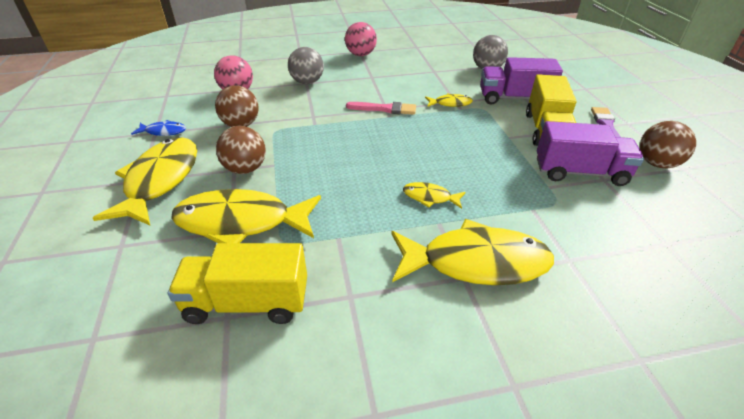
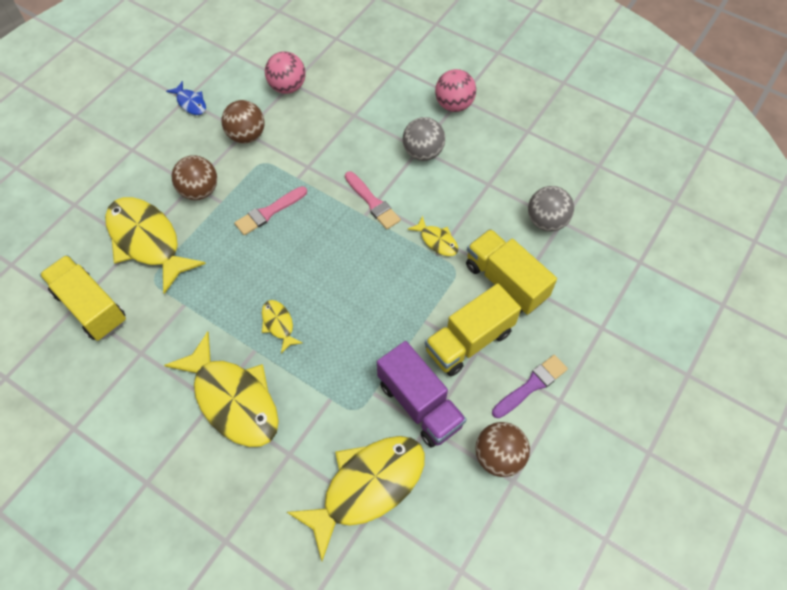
camera: 45 degrees right, 20 degrees up
yellow fish [93,137,197,225] -> yellow fish moved to [287,436,425,561]
grey ball [288,47,324,84] -> grey ball moved to [403,117,445,161]
purple truck [480,57,563,104] -> yellow truck [466,229,557,315]
none -> pink brush [234,186,307,235]

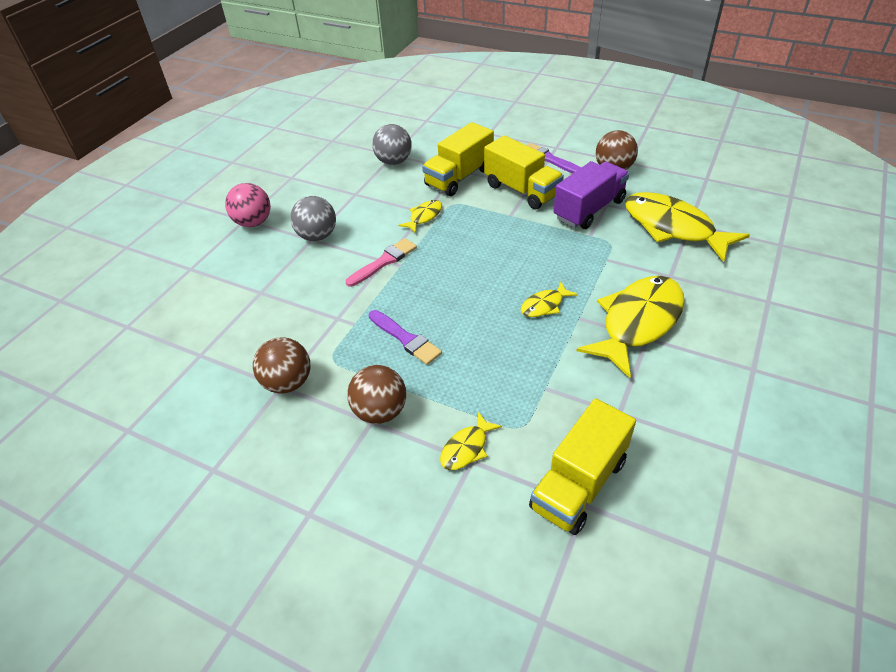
camera: 95 degrees left, 15 degrees down
yellow fish [105,197,206,294] -> yellow fish [440,412,502,470], size x0.46
blue fish [166,81,206,115] -> none
pink brush [234,186,307,235] -> purple brush [369,310,442,365]
pink ball [265,51,306,94] -> none

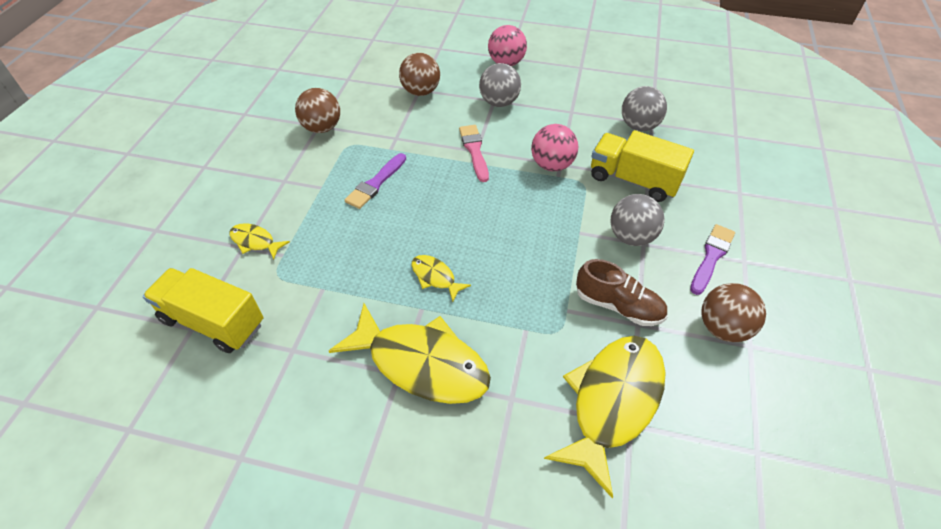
camera: 75 degrees right, 5 degrees up
pink brush [346,238,417,287] -> pink brush turned 135 degrees counterclockwise [459,125,489,182]
brown ball [347,365,406,424] -> brown ball moved to [399,53,440,96]
yellow fish [398,200,442,233] -> pink ball [531,124,578,171]
yellow truck [484,135,564,210] -> grey ball [611,194,665,246]
purple truck [554,161,629,229] -> brown shoe [576,259,668,326]

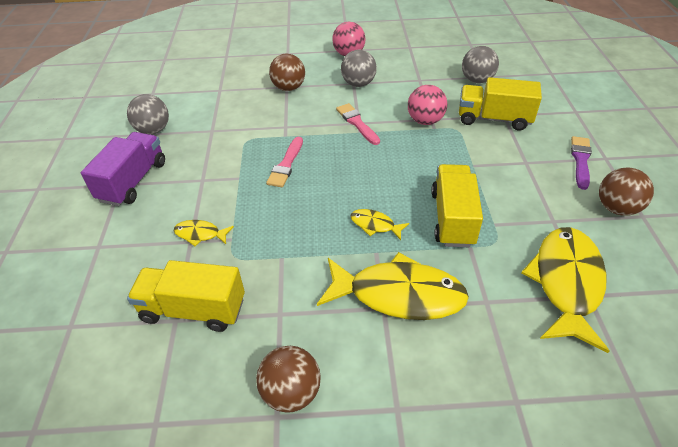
camera: 15 degrees left, 5 degrees down
brown ball [295,88,340,133] -> brown ball moved to [256,346,321,413]
purple brush [345,153,406,209] -> pink brush [266,137,303,187]
brown shoe [576,259,668,326] -> none
grey ball [611,194,665,246] -> grey ball moved to [127,94,169,134]
none -> purple truck [81,132,165,206]
none -> yellow truck [431,164,483,247]

